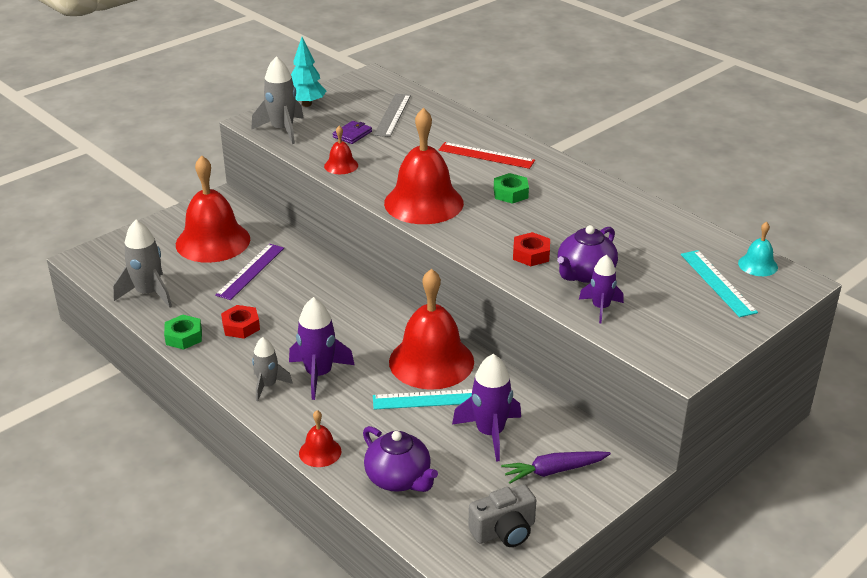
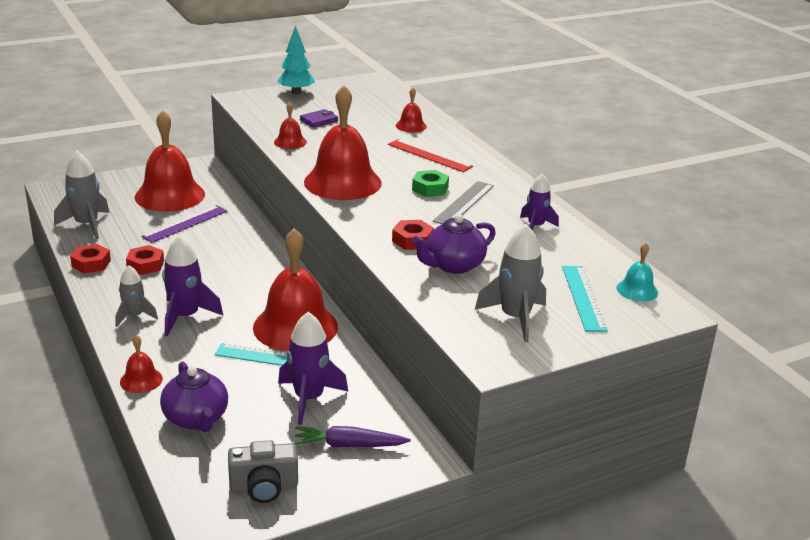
camera: 15 degrees right, 5 degrees down
green nut [164,315,202,350] -> red nut [70,244,111,273]
grey rocket [251,56,304,144] -> grey rocket moved to [475,224,546,342]
grey ruler [374,93,411,137] -> grey ruler moved to [433,181,494,224]
purple rocket [579,255,624,323] -> purple rocket moved to [520,174,559,230]
none -> red bell [396,87,427,132]

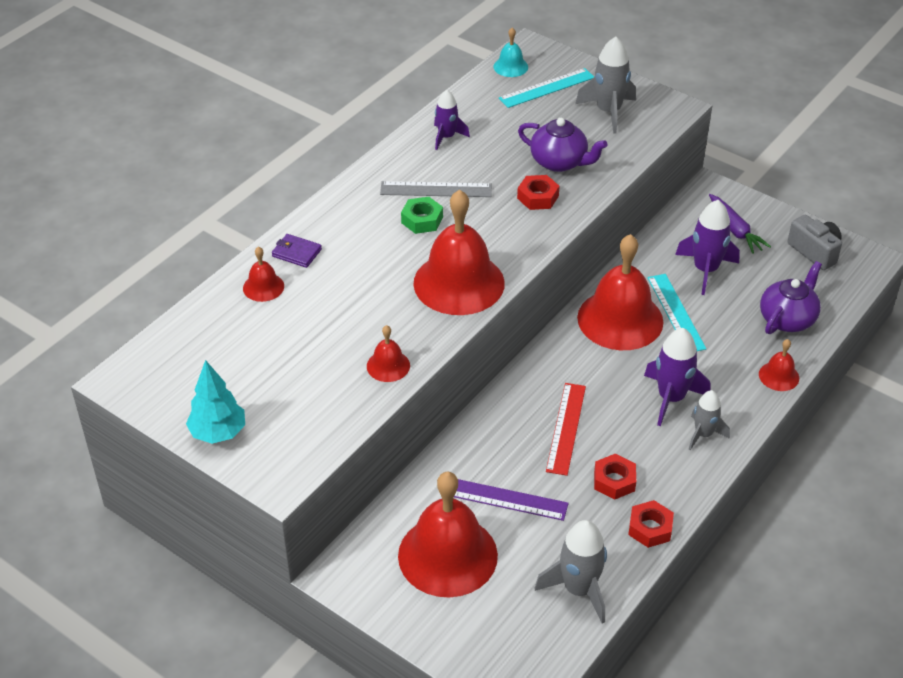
camera: 115 degrees left, 15 degrees up
purple wallet [300,109,338,128] -> purple wallet moved to [272,234,322,268]
red ruler [388,139,473,172] -> red ruler moved to [546,383,586,476]

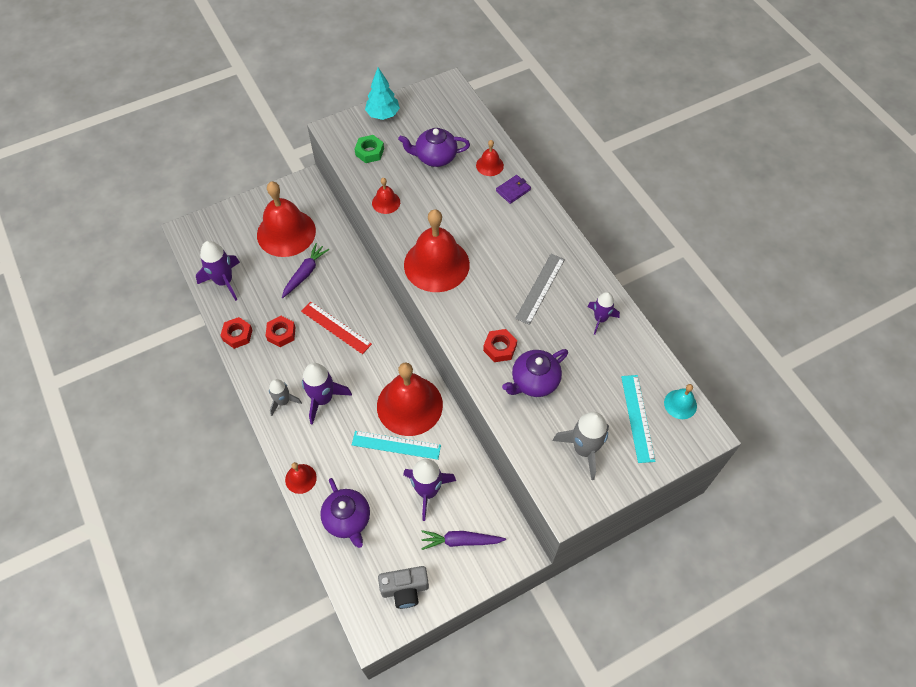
camera: 115 degrees right, 15 degrees up
green nut [401,197,443,234] -> green nut moved to [355,135,384,163]
purple ruler [454,479,569,521] -> purple carrot [282,243,329,298]
grey rocket [535,520,607,624] -> purple rocket [196,241,240,301]
none -> purple teapot [398,128,470,167]

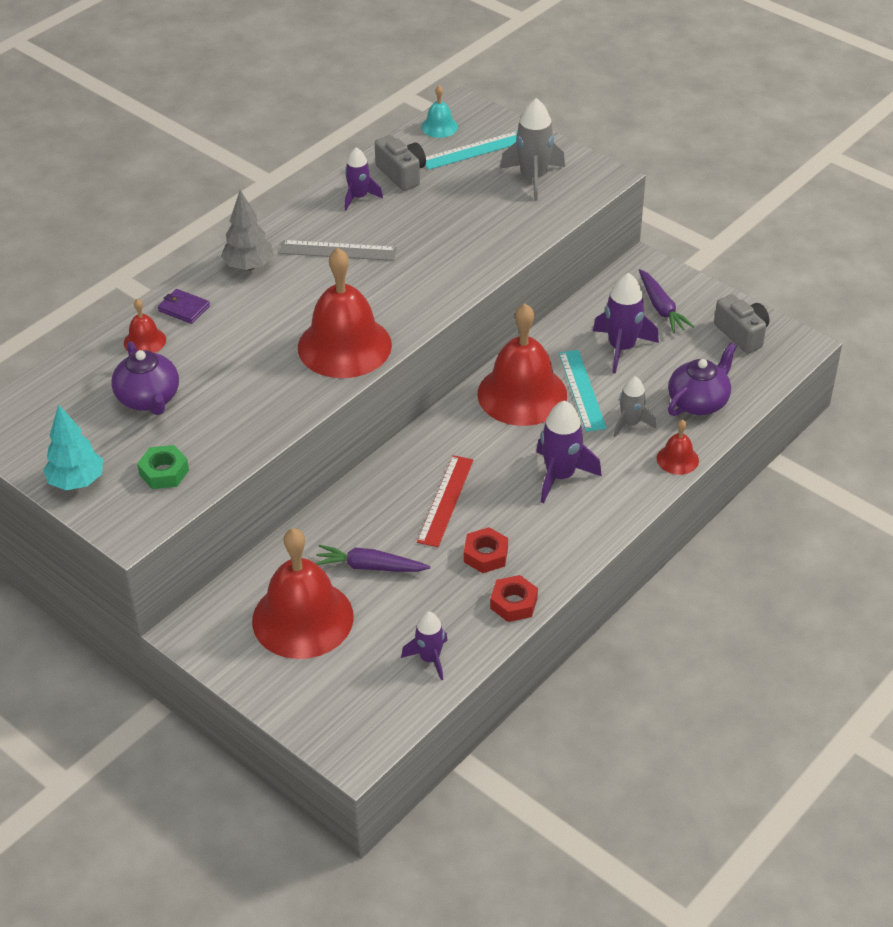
camera: 110 degrees left, 15 degrees down
purple rocket [196,241,240,301] -> purple rocket [401,612,448,680], size x0.64
grey rocket [269,379,302,416] -> grey rocket moved to [613,376,656,437]
red bell [372,178,400,214] -> none
red nut [483,329,517,362] -> none
purple teapot [502,349,568,397] -> none
none -> grey tree [221,190,274,271]
none -> grey camera [375,135,426,191]

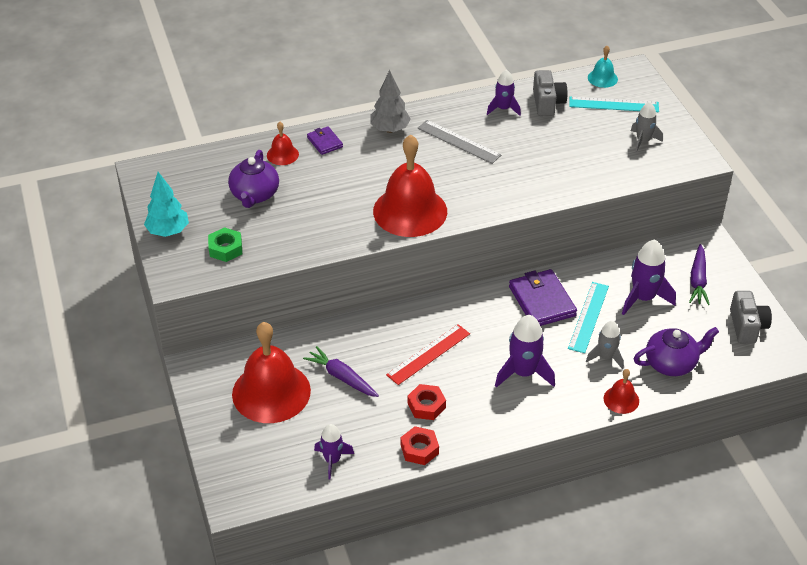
camera: 30 degrees right, 0 degrees up
red bell [477,303,567,426] -> purple wallet [509,269,577,326]
grey rocket [500,98,565,201] -> grey rocket [631,102,663,153], size x0.64

